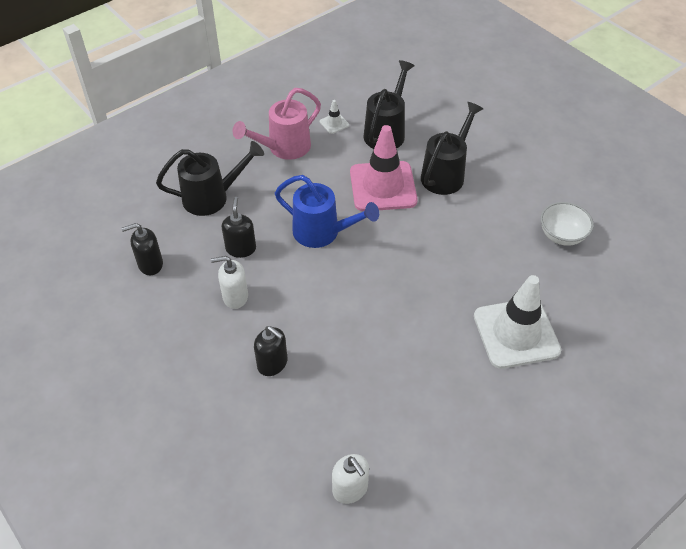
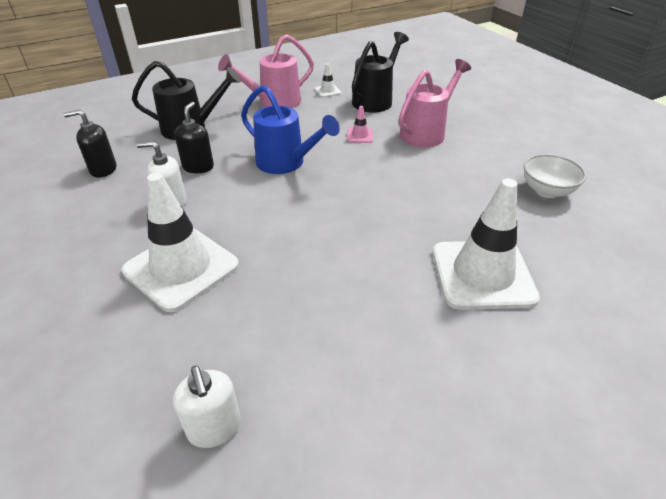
camera: 10 degrees right, 10 degrees down
black soap dispenser [254,326,287,376] -> white traffic cone [122,173,239,312]
pink traffic cone [350,125,418,211] -> pink traffic cone [347,106,373,143], size x0.40
black watering can [421,102,483,195] -> pink watering can [399,59,471,147]

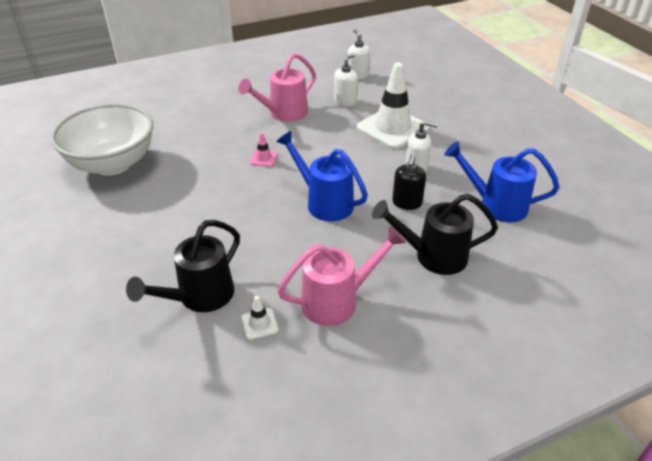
camera: 175 degrees left, 0 degrees up
black soap dispenser [63,110,116,178] -> blue watering can [444,142,560,222]
pink traffic cone [347,106,373,143] -> pink traffic cone moved to [250,133,278,167]
pink watering can [399,59,471,147] -> pink watering can moved to [238,53,316,122]
white traffic cone [433,178,540,310] -> none
white bowl [524,154,587,198] -> white bowl [50,103,153,176], size x2.00
none -> white soap dispenser [334,53,358,106]

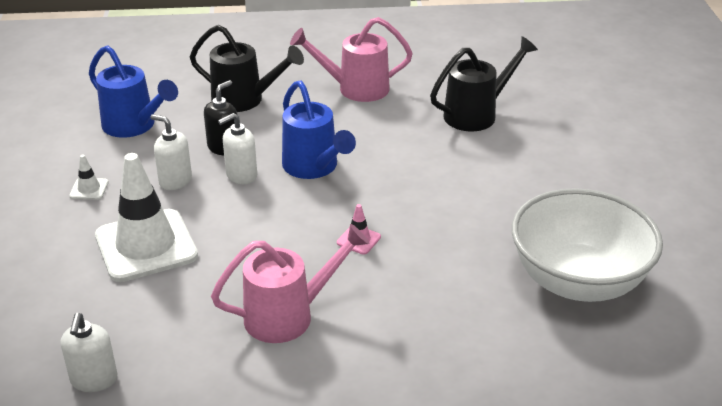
camera: 160 degrees left, 5 degrees down
white traffic cone [241,296,279,340] -> white traffic cone moved to [69,155,108,200]
white soap dispenser [334,53,358,106] -> white soap dispenser moved to [218,113,257,184]

